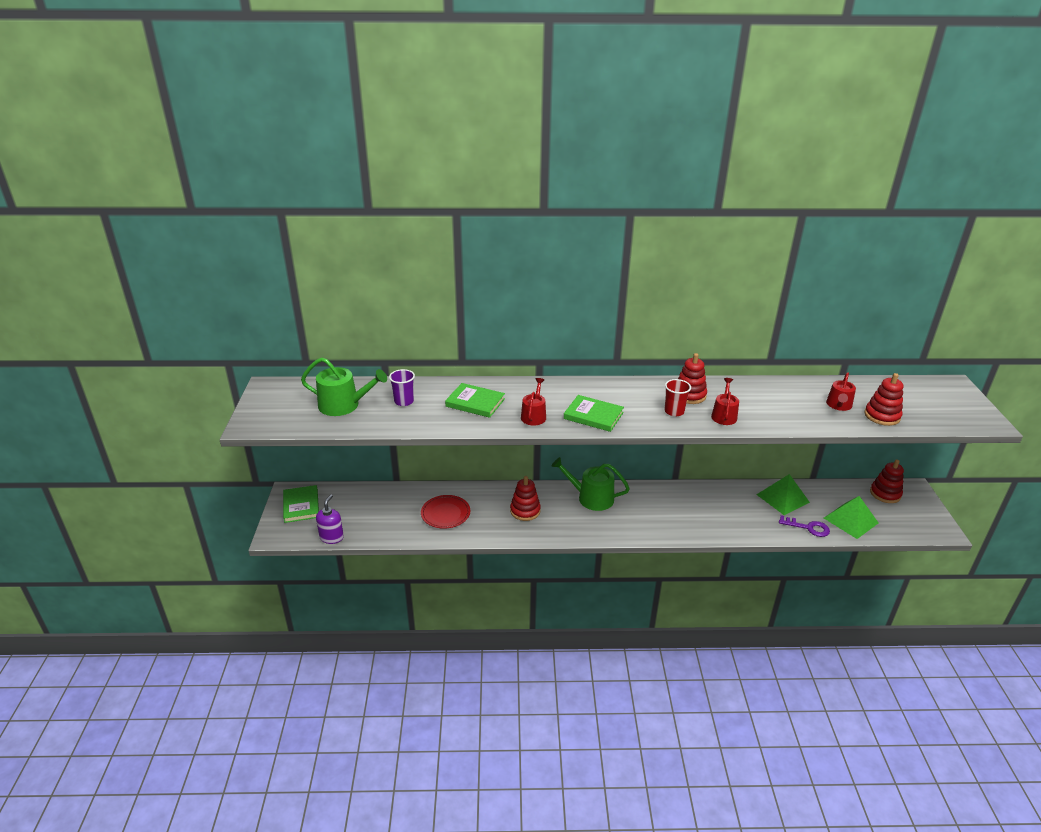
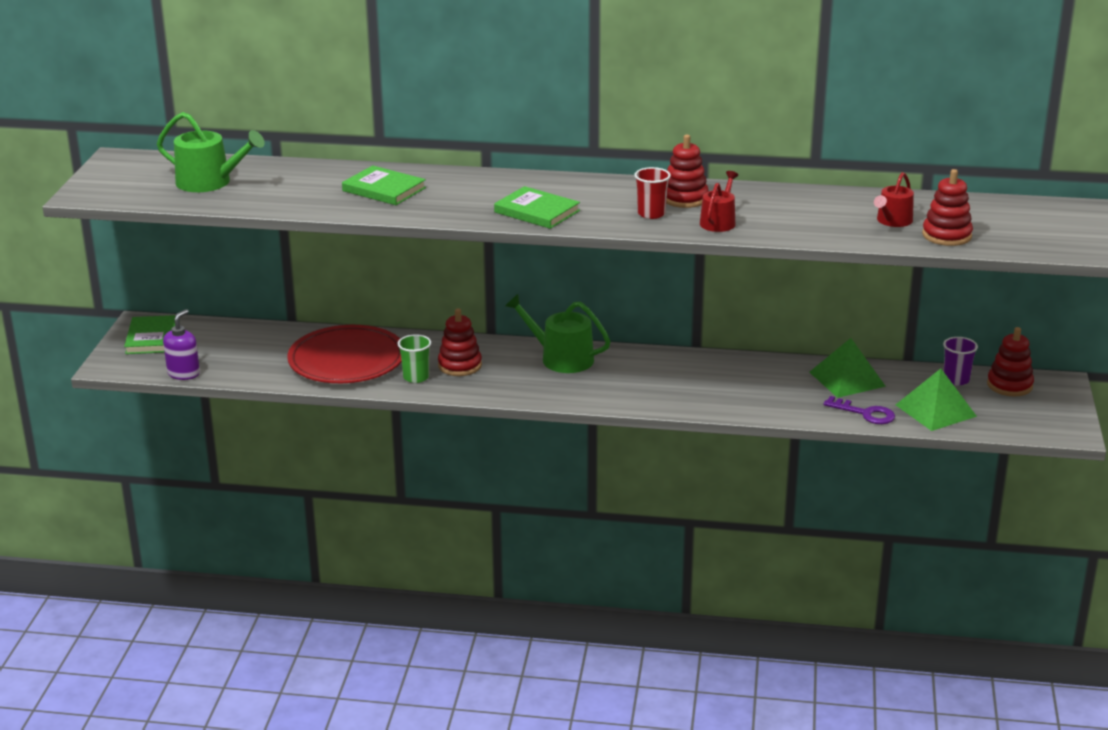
camera: 10 degrees right, 5 degrees down
purple cup [389,369,415,406] -> purple cup moved to [943,337,978,385]
red plate [421,495,470,529] -> red plate [287,325,402,383], size x1.66
red watering can [521,378,546,426] -> none
none -> green cup [398,334,431,383]

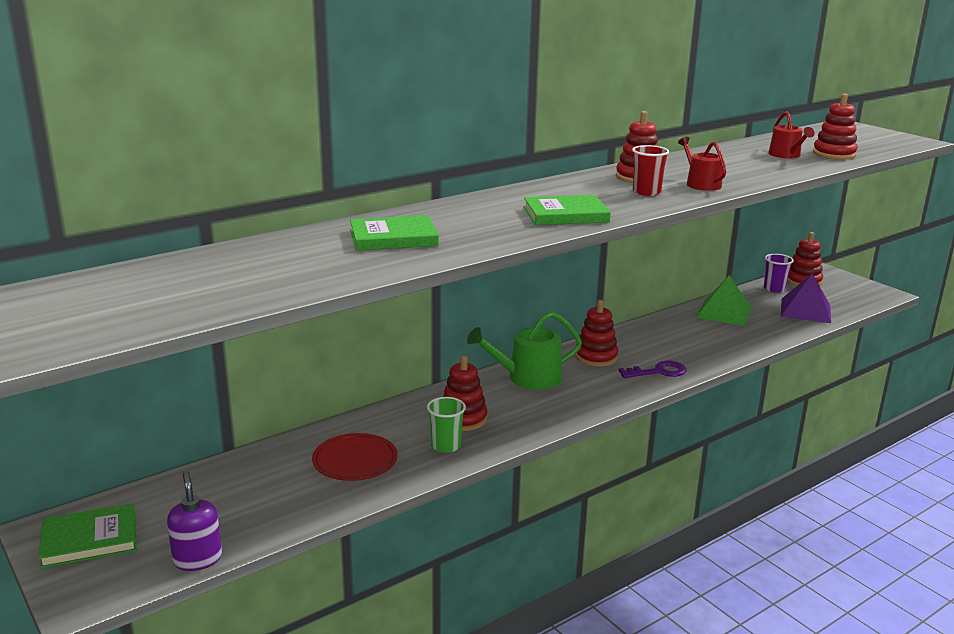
camera: 45 degrees left, 5 degrees down
green book [124,315,180,354] -> green book turned 60 degrees counterclockwise [38,503,136,568]
green watering can [157,112,265,192] -> none
red plate [287,325,402,383] -> red plate [312,433,398,481], size x0.60
purple key [823,396,895,424] -> purple key moved to [618,361,686,378]
green pyramid [896,369,977,431] -> purple pyramid [781,273,831,323]
none -> red stacking toy [575,300,618,367]

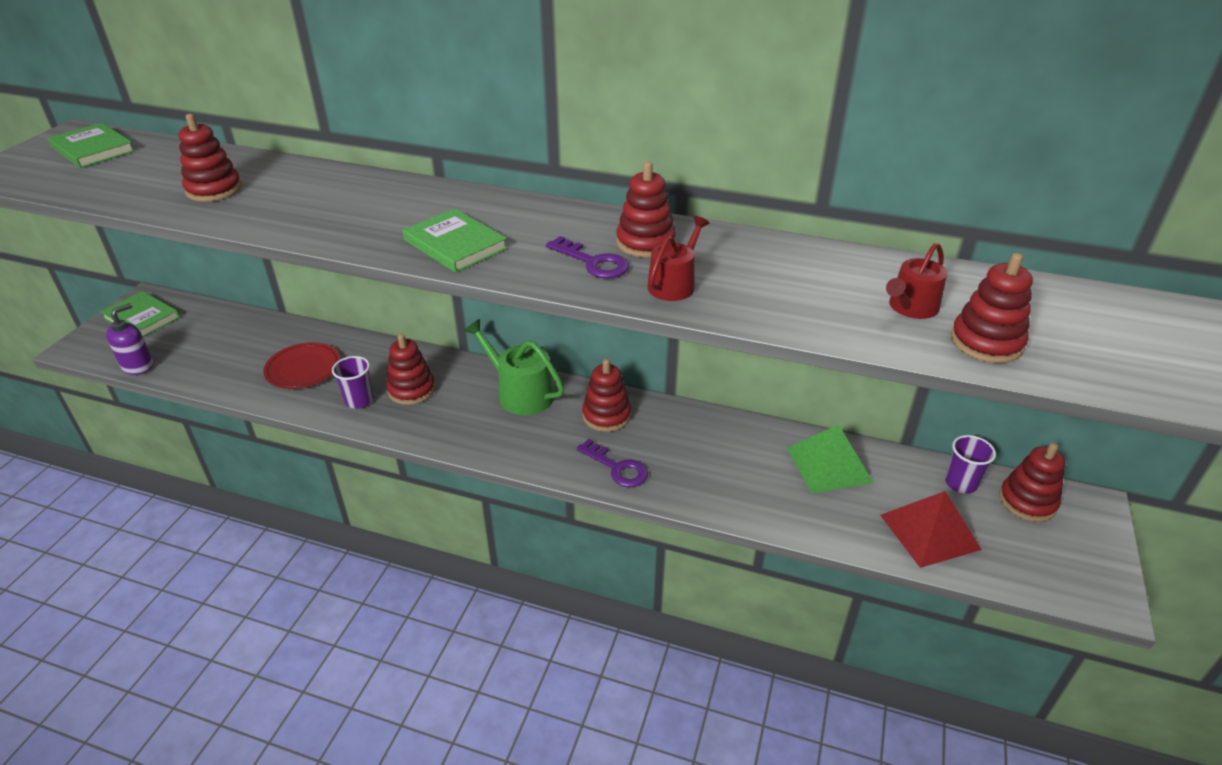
camera: 55 degrees right, 15 degrees up
green book [350,215,439,251] -> green book moved to [48,123,135,168]
green cup [427,397,466,453] -> purple cup [332,356,373,409]
red cup [632,145,669,196] -> purple key [546,236,629,279]
purple pyramid [781,273,831,323] -> red pyramid [880,491,982,568]
none -> red stacking toy [178,114,242,202]

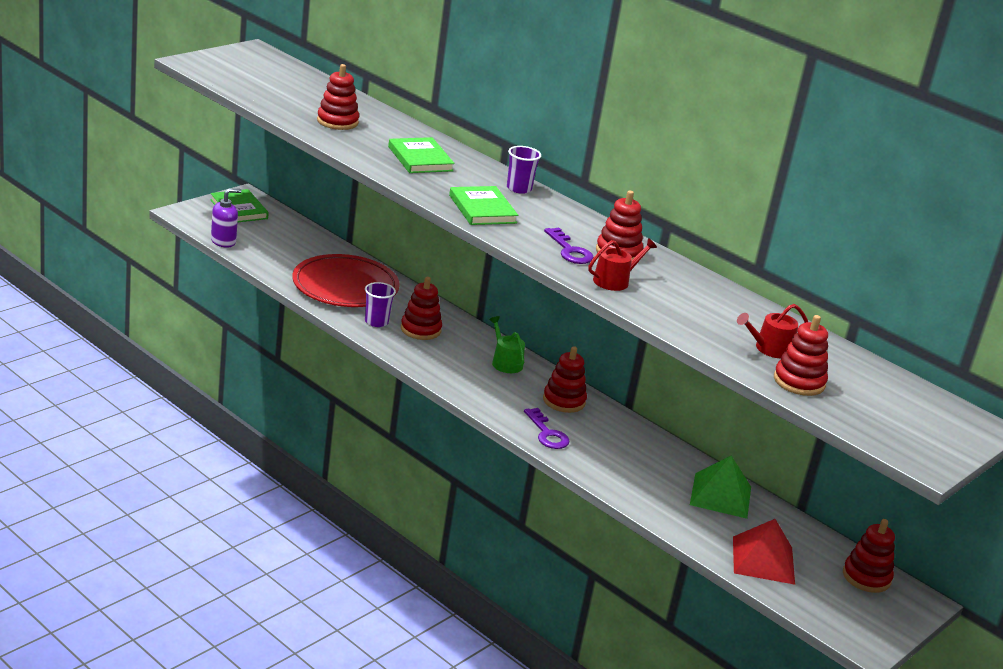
camera: 20 degrees right, 10 degrees down
green book [48,123,135,168] -> green book moved to [388,137,455,173]
red plate [263,342,340,389] -> red plate [292,254,400,307], size x1.66
green watering can [464,319,564,415] -> green watering can [489,316,525,373], size x0.63
purple cup [945,435,996,494] -> purple cup moved to [507,146,541,194]

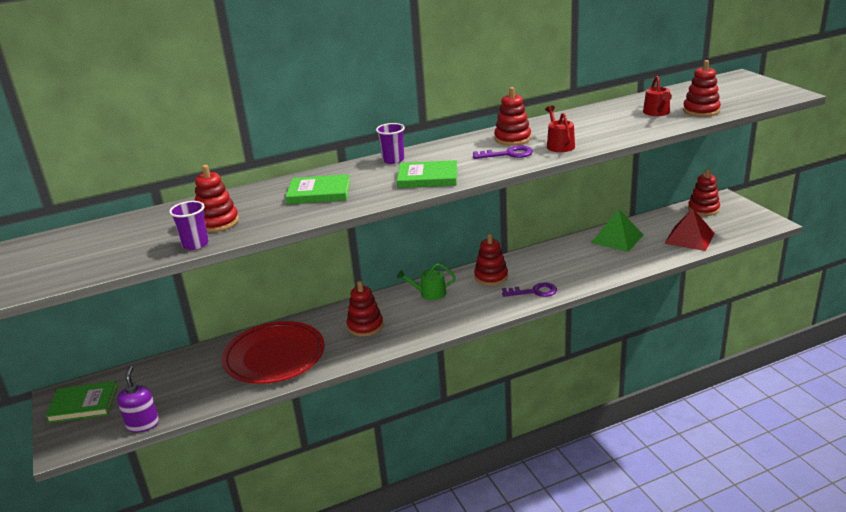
camera: 60 degrees left, 0 degrees up
purple cup [365,282,396,327] -> purple cup moved to [169,201,209,250]

